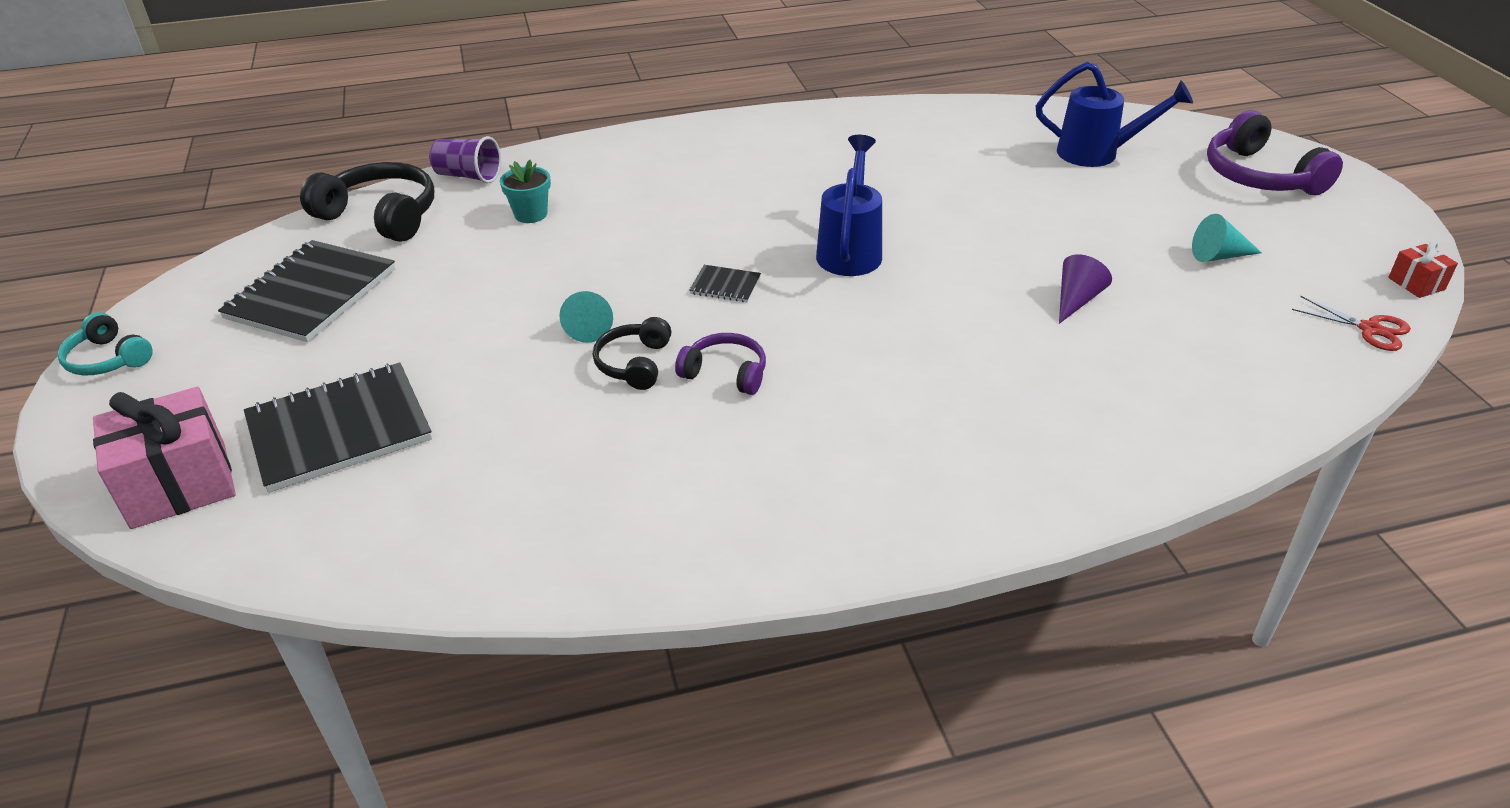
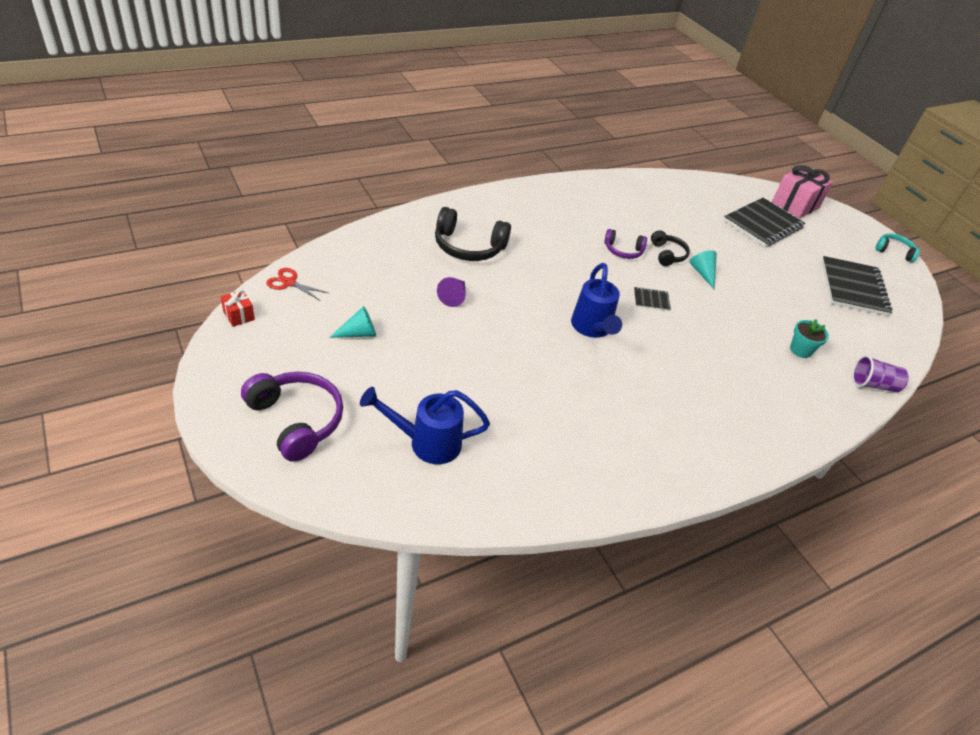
camera: 160 degrees right, 5 degrees up
black headphones [300,162,434,242] -> black headphones moved to [435,207,511,261]

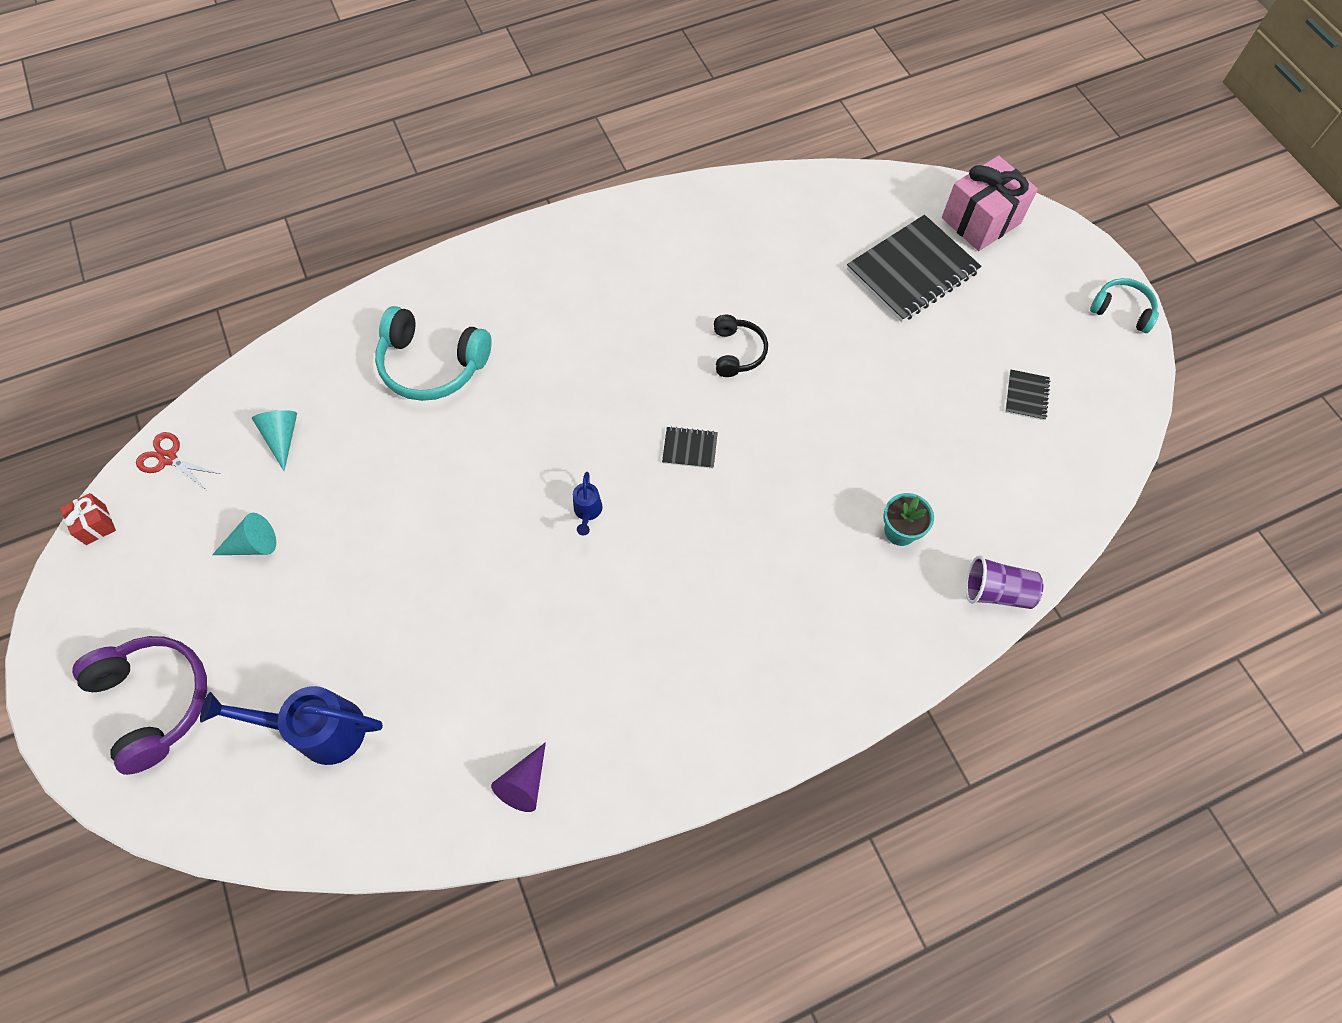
camera: 10 degrees right, 20 degrees up
black headphones [435,207,511,261] -> turquoise headphones [375,306,492,401]
purple cone [437,277,466,307] -> purple cone moved to [491,742,546,812]
blue watering can [571,263,622,338] -> blue watering can [573,472,602,536], size x0.48
purple headphones [604,229,647,259] -> none
turquoise cone [690,251,717,289] -> turquoise cone moved to [252,410,297,471]
black notebook [822,256,893,316] -> black notebook [1005,370,1050,420], size x0.44

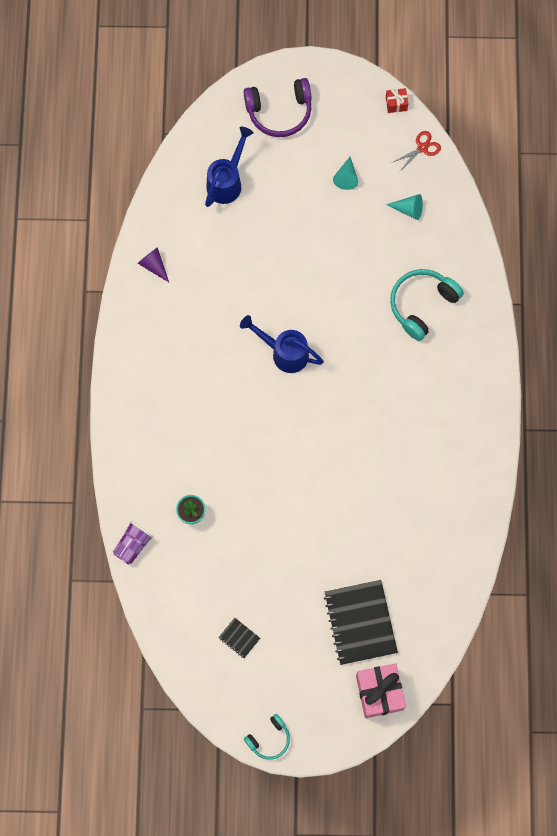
camera: 115 degrees right, 10 degrees up
blue watering can [573,472,602,536] -> blue watering can [240,315,324,373], size x2.06
black notebook [662,426,718,469] -> none
black headphones [714,315,768,377] -> none

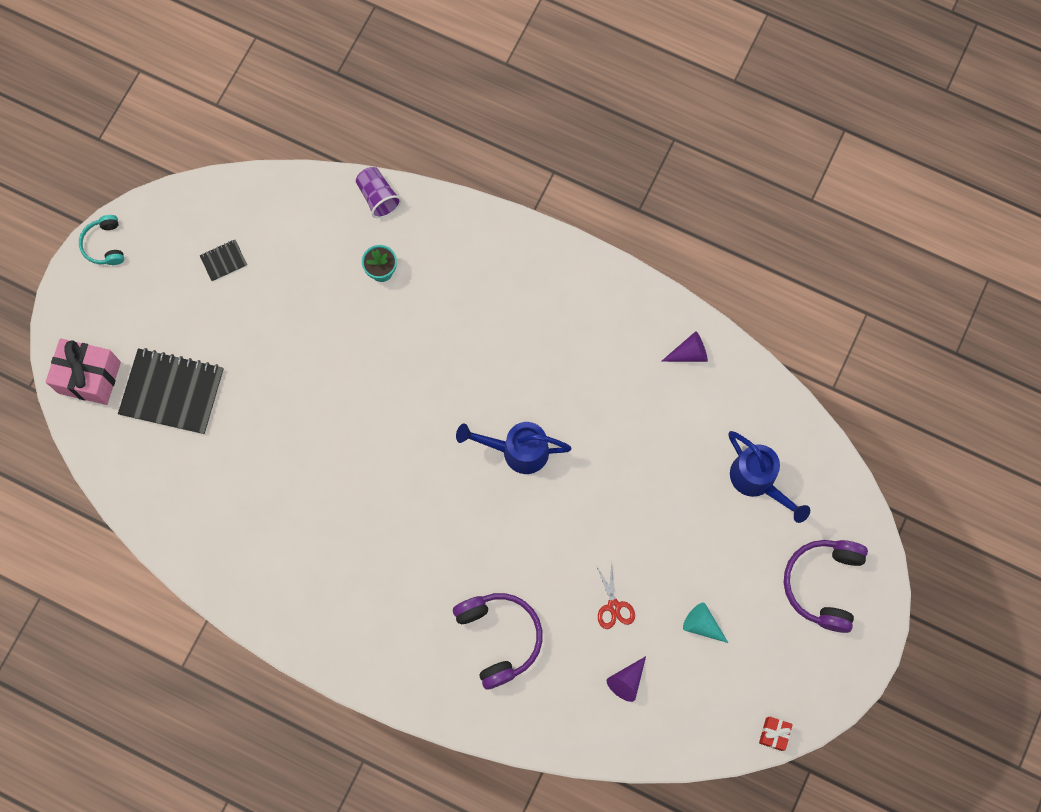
camera: 115 degrees right, 0 degrees up
blue watering can [240,315,324,373] -> blue watering can turned 135 degrees counterclockwise [456,422,571,474]
turquoise cone [386,194,423,220] -> purple cone [607,656,646,702]
turquoise headphones [390,269,464,341] -> purple headphones [453,593,543,689]
red scissors [393,131,441,171] -> red scissors moved to [596,562,635,629]

